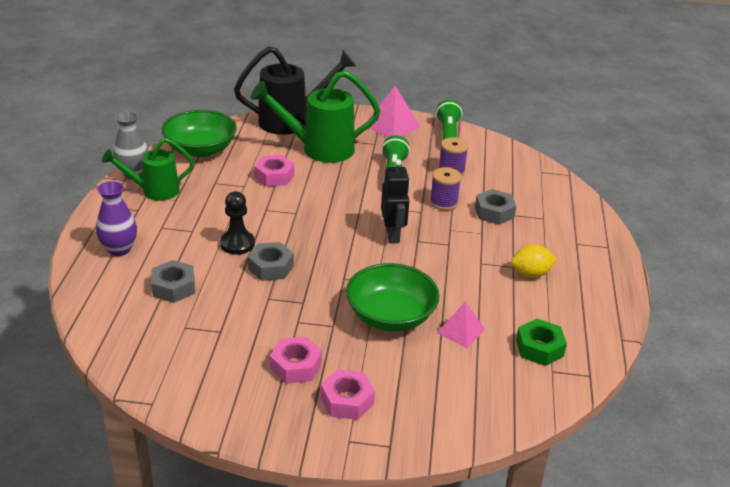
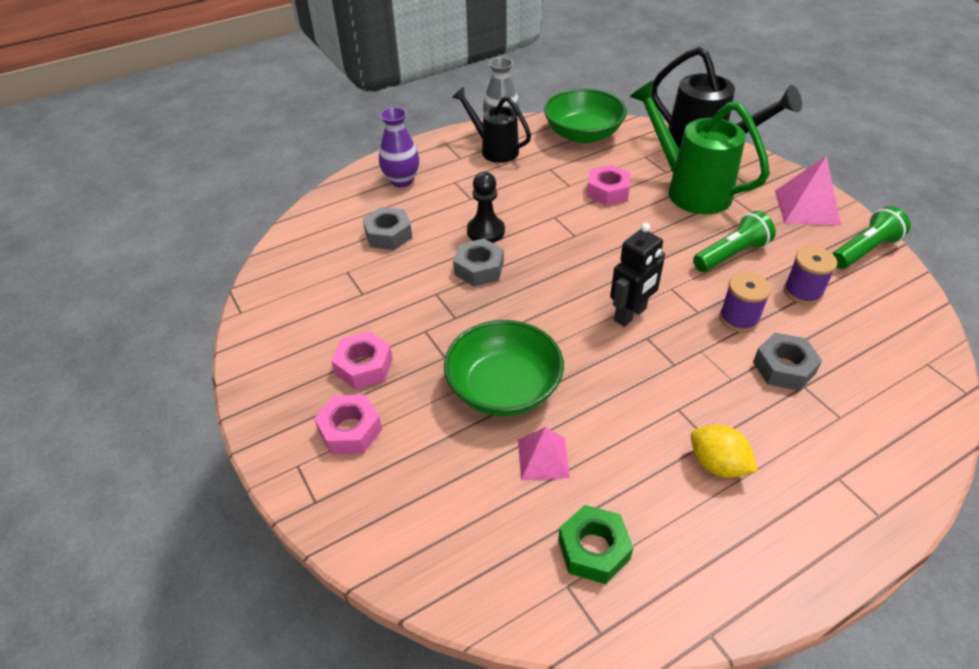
camera: 55 degrees right, 10 degrees up
green watering can [102,138,194,201] -> black watering can [452,87,531,163]

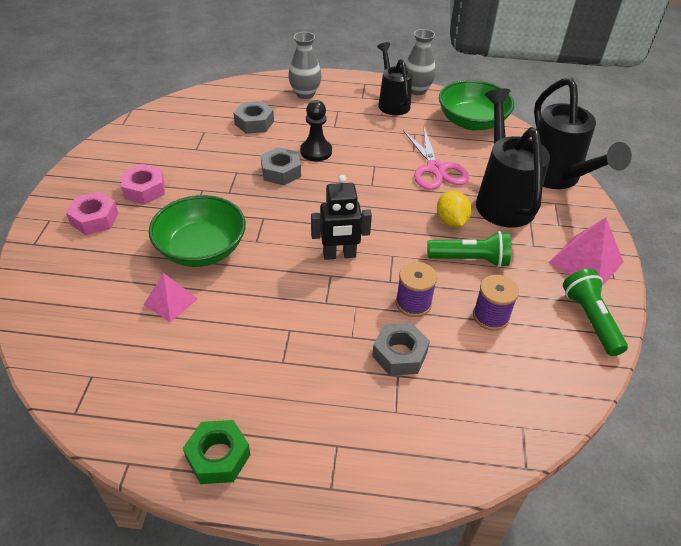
camera: 35 degrees right, 0 degrees up
purple vase [379,107,419,187] -> grey vase [288,32,321,99]
green nut [558,505,633,584] -> green nut moved to [183,420,251,484]
pink nut [587,165,631,206] -> pink scissors [403,127,469,190]
green watering can [630,80,770,214] -> black watering can [476,88,550,228]
yellow lemon [691,424,757,478] -> yellow lemon moved to [437,191,472,227]
green flashlight [832,206,911,269] -> green flashlight turned 105 degrees counterclockwise [563,269,628,356]

